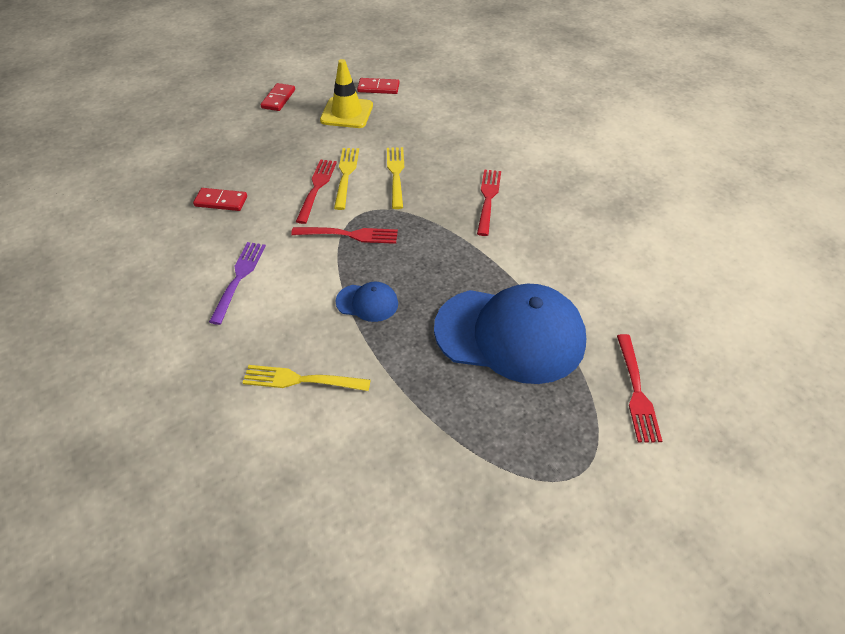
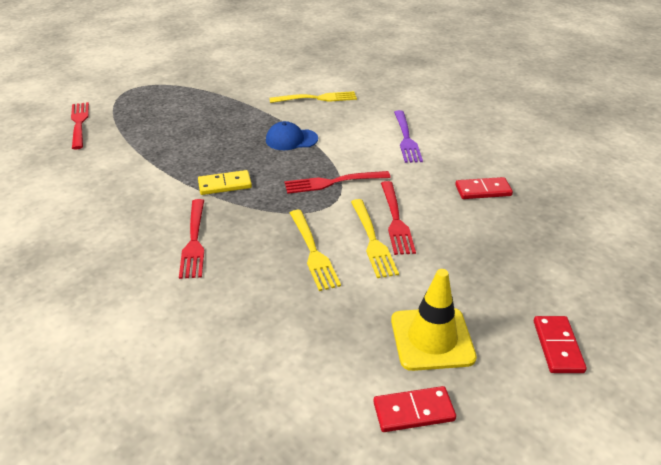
camera: 165 degrees right, 10 degrees down
blue cap [434,284,586,384] -> none
none -> yellow domino [198,170,252,195]

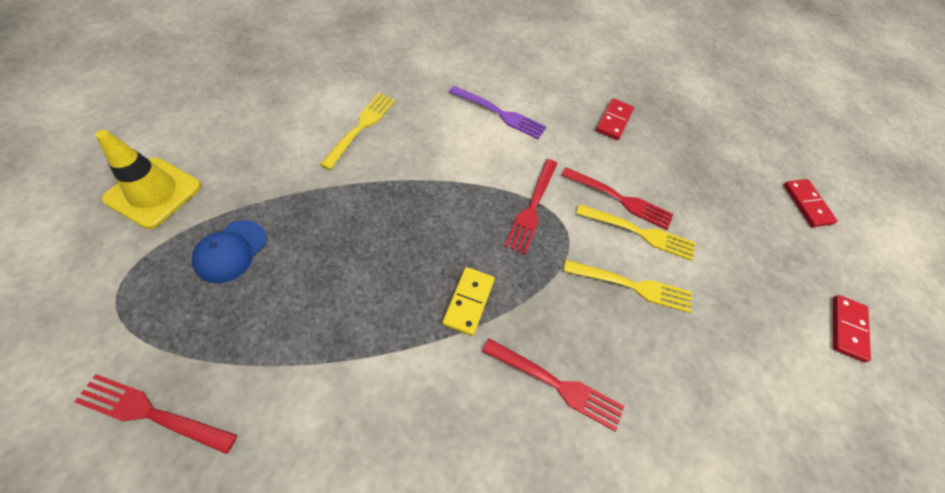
camera: 65 degrees left, 20 degrees up
blue cap [266,121,318,150] -> blue cap moved to [192,220,267,284]
yellow traffic cone [391,269,477,371] -> yellow traffic cone moved to [95,130,201,229]
red domino [534,316,587,373] -> red domino turned 45 degrees clockwise [784,179,838,227]

